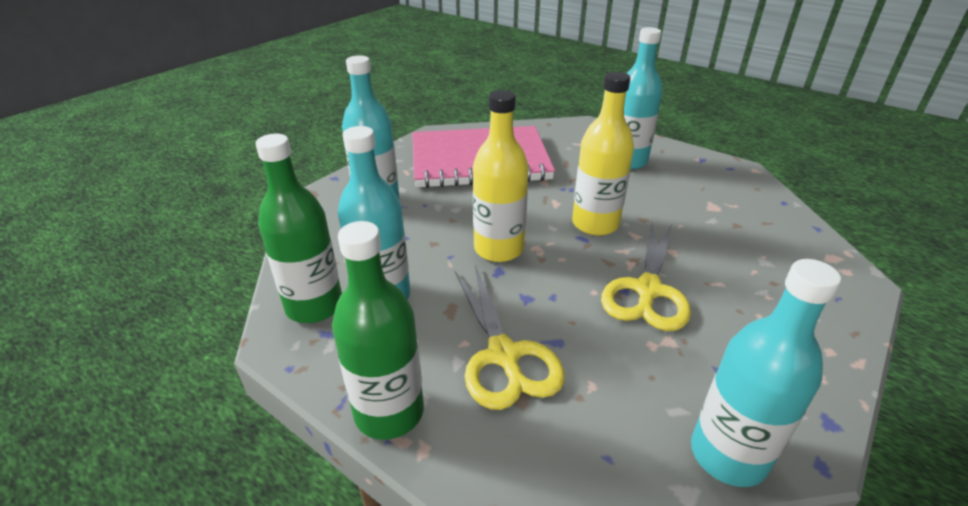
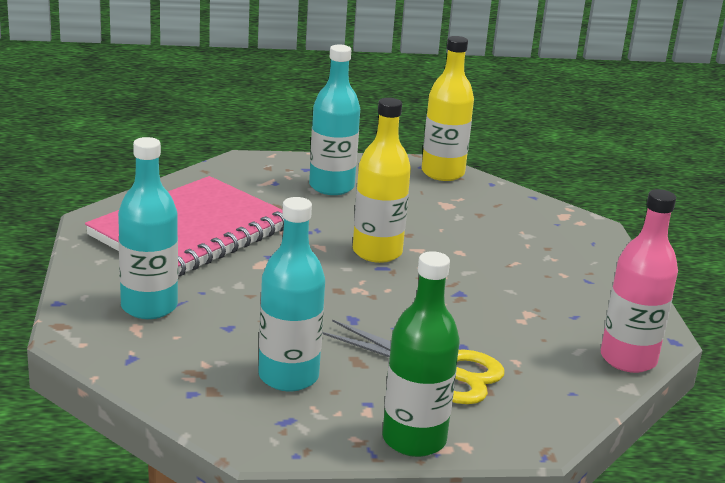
camera: 45 degrees left, 10 degrees down
green bottle [255,134,342,323] -> none
yellow bottle [473,90,528,262] -> yellow bottle moved to [422,36,474,181]
yellow scissors [601,221,691,331] -> none
turquoise bottle [691,259,841,487] -> pink bottle [601,189,678,373]

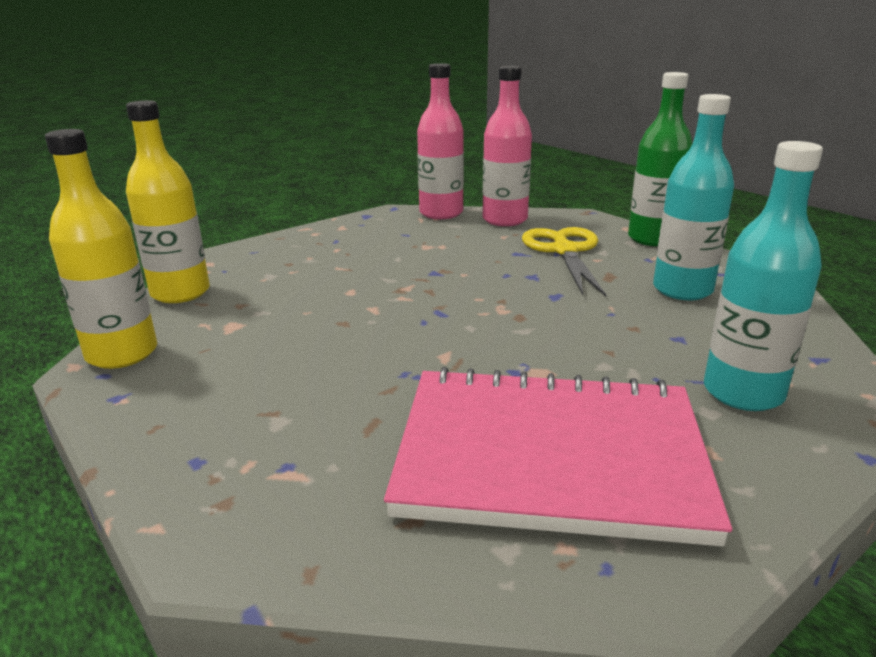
camera: 120 degrees left, 0 degrees up
turquoise bottle [309,44,360,195] -> none
yellow bottle [353,98,411,263] -> yellow bottle moved to [126,100,210,303]
none -> pink bottle [483,66,532,226]

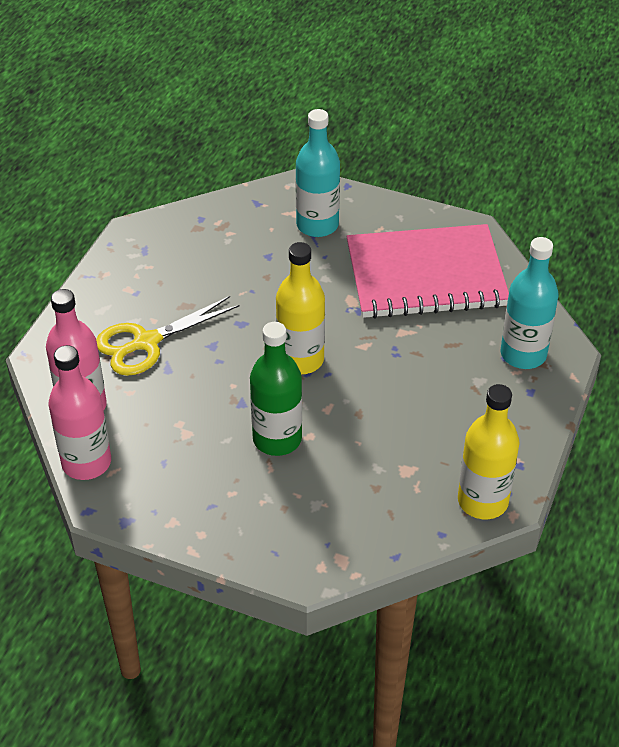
camera: 120 degrees left, 20 degrees up
yellow bottle [126,100,210,303] -> yellow bottle moved to [276,242,325,374]
pink notebook [384,367,732,547] -> pink notebook turned 75 degrees counterclockwise [346,224,509,319]
green bottle [628,72,692,246] -> green bottle moved to [250,322,302,456]
turquoise bottle [653,94,734,300] -> turquoise bottle moved to [500,237,559,369]

